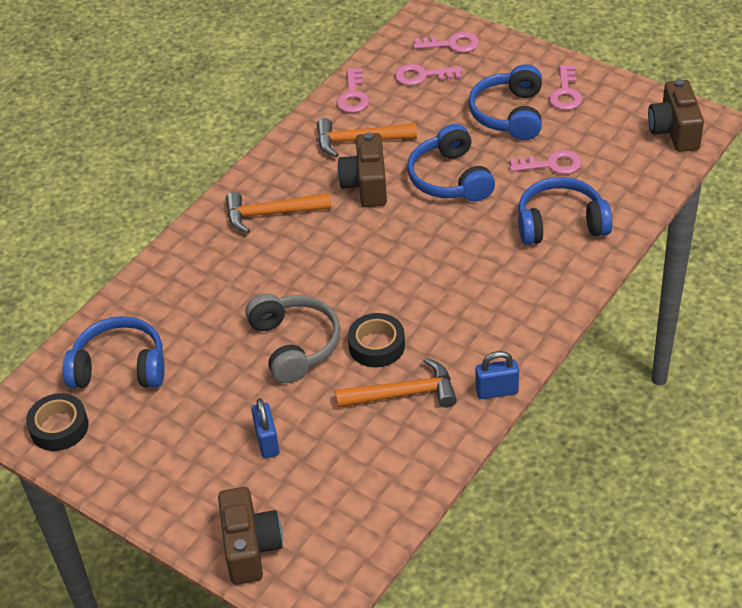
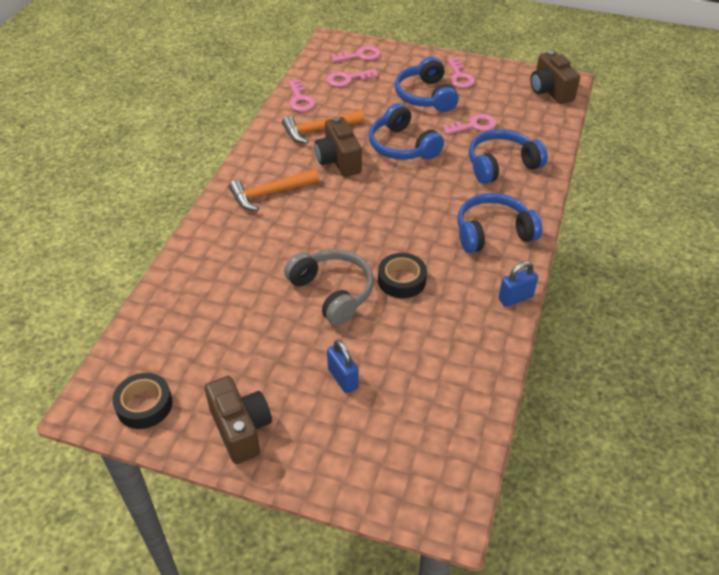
camera: 20 degrees left, 0 degrees up
blue headphones [63,316,165,388] -> blue headphones moved to [457,193,542,253]
brown camera [218,487,283,585] -> brown camera moved to [205,376,272,464]
orange hammer [335,358,457,408] -> none

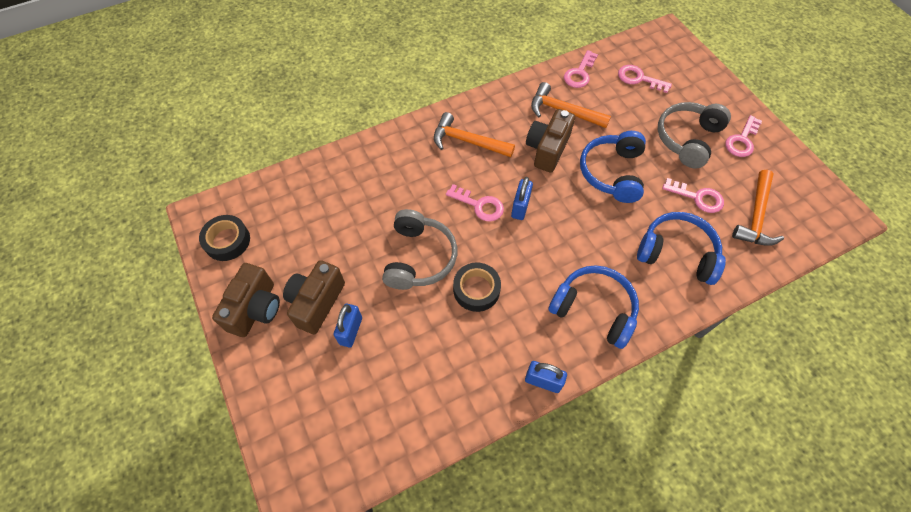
camera: 45 degrees right, 15 degrees up
pink key [331,46,381,62] -> pink key moved to [446,184,504,222]
blue headphones [394,57,459,112] -> grey headphones [658,102,731,168]
brown camera [530,50,580,104] -> brown camera moved to [283,260,345,334]
none -> blue padlock [511,177,533,220]
none -> orange hammer [732,170,784,246]

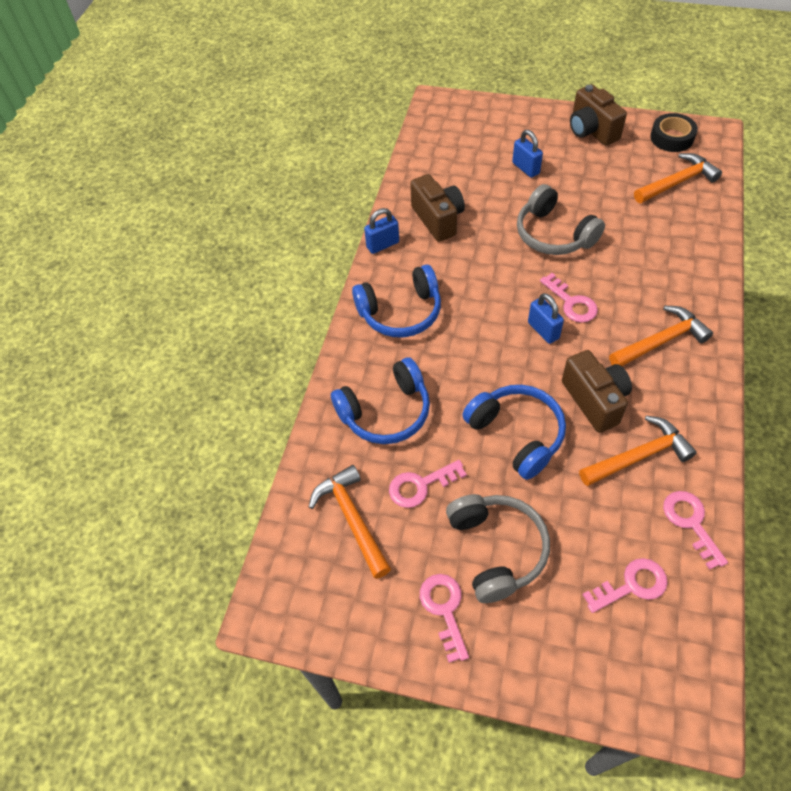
camera: 135 degrees right, 5 degrees down
brown camera [283,260,345,334] -> brown camera moved to [410,174,465,242]
pink key [446,184,504,222] -> pink key turned 105 degrees counterclockwise [540,273,598,323]
black tape [453,262,501,312] -> none
none -> orange hammer [634,153,722,203]

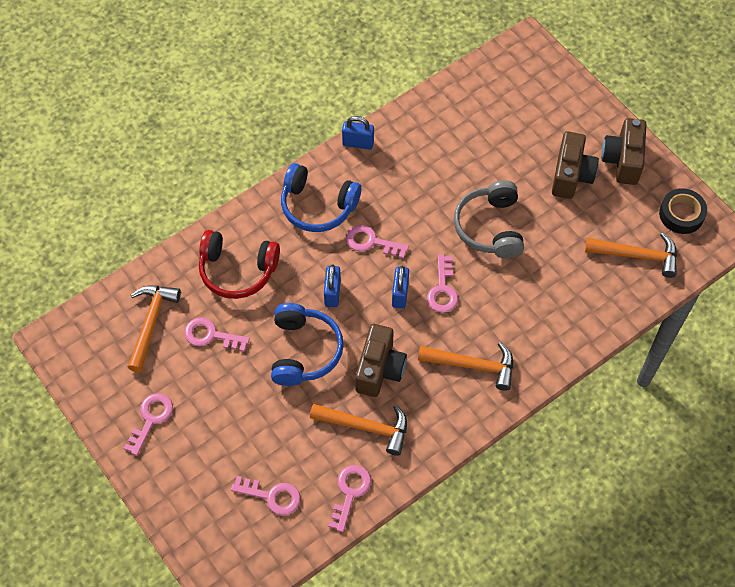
camera: 35 degrees right, 5 degrees up
blue headphones [331,357,430,444] -> red headphones [199,230,280,299]
brown camera [410,174,465,242] -> brown camera moved to [552,131,599,199]
grey headphones [446,494,550,603] -> none
blue padlock [512,130,543,178] -> blue padlock moved to [324,264,341,307]
none -> pink key [346,225,409,258]

